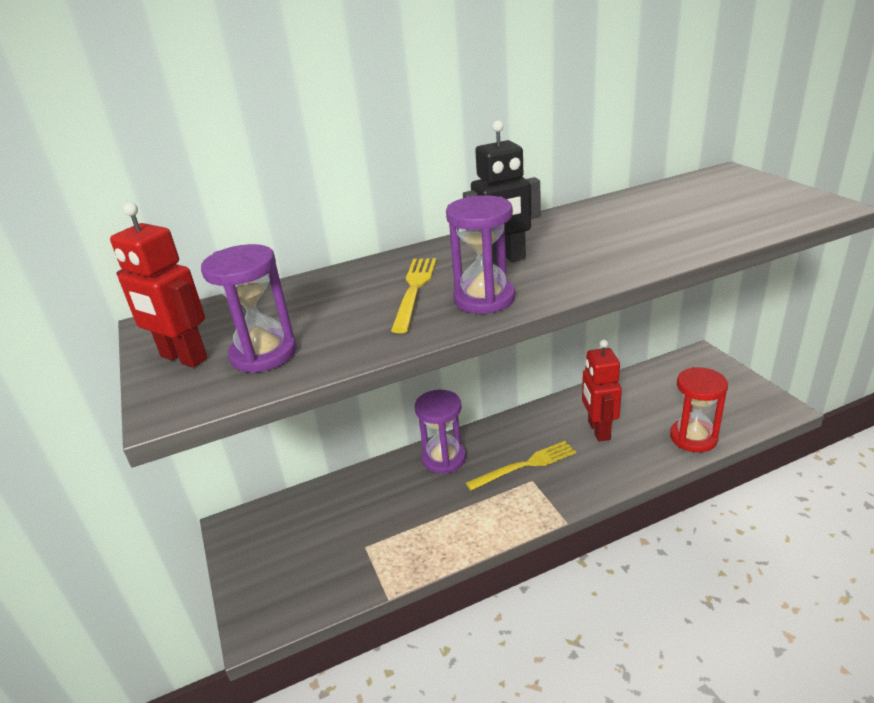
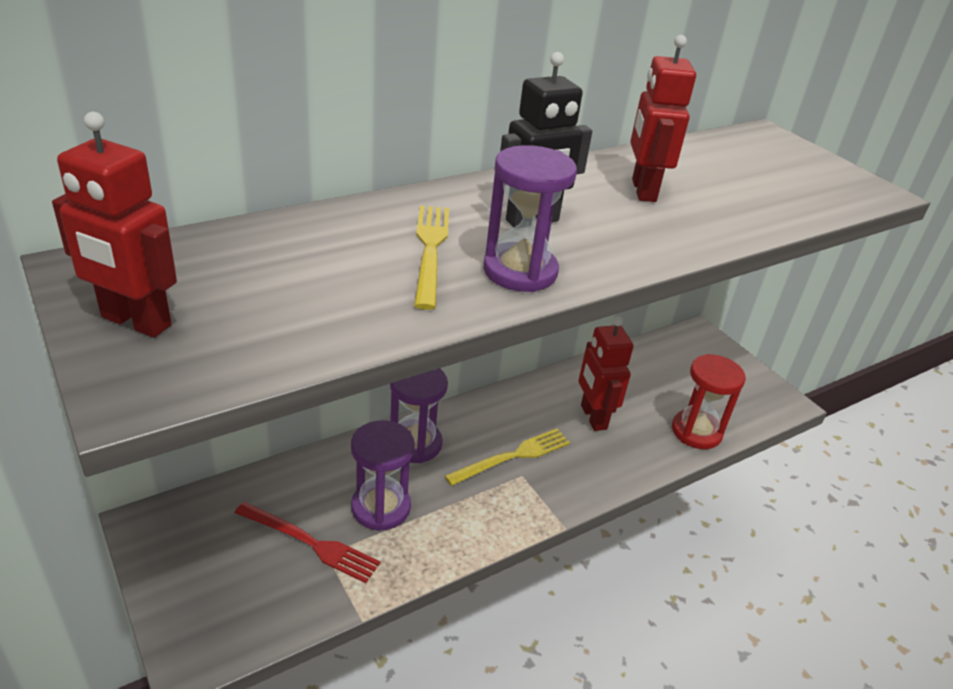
camera: 15 degrees left, 5 degrees up
purple hourglass [201,244,297,373] -> purple hourglass moved to [351,420,415,531]
none -> red fork [235,502,380,583]
none -> red robot [631,35,696,202]

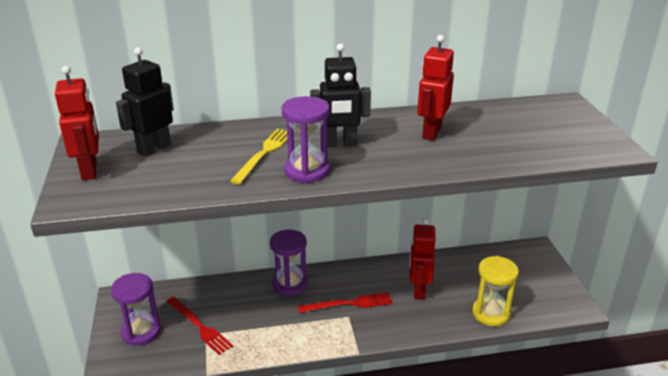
camera: 25 degrees right, 5 degrees down
red robot [52,112,177,338] -> red robot turned 150 degrees counterclockwise [55,66,99,180]
purple hourglass [351,420,415,531] -> purple hourglass moved to [111,273,161,345]
yellow fork [445,428,570,486] -> red fork [297,292,392,313]
red hourglass [672,354,746,449] -> yellow hourglass [472,256,519,326]
none -> black robot [116,47,174,156]

